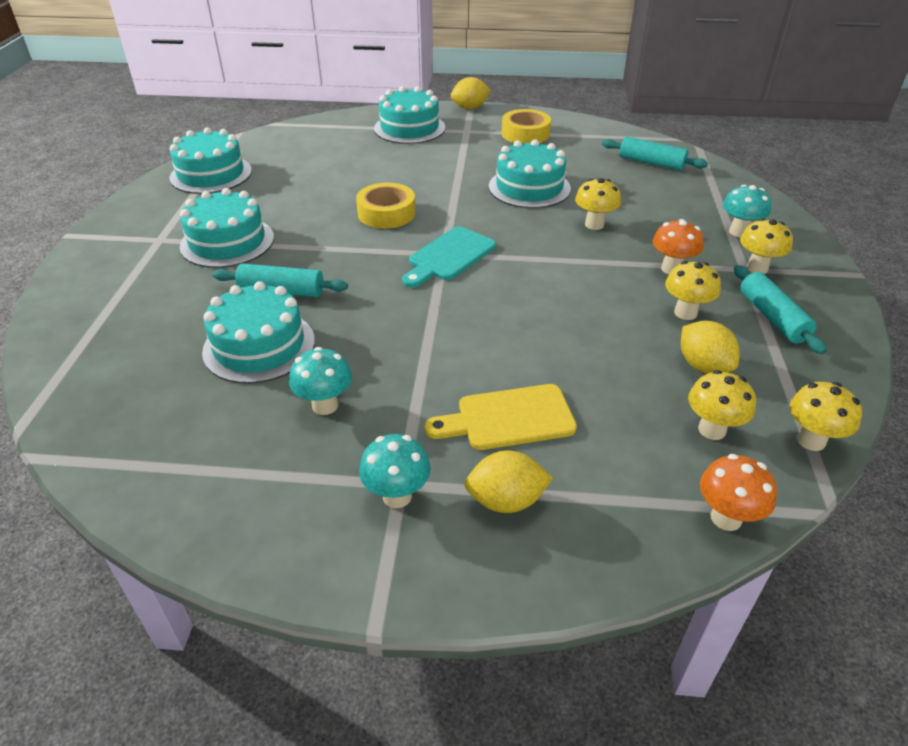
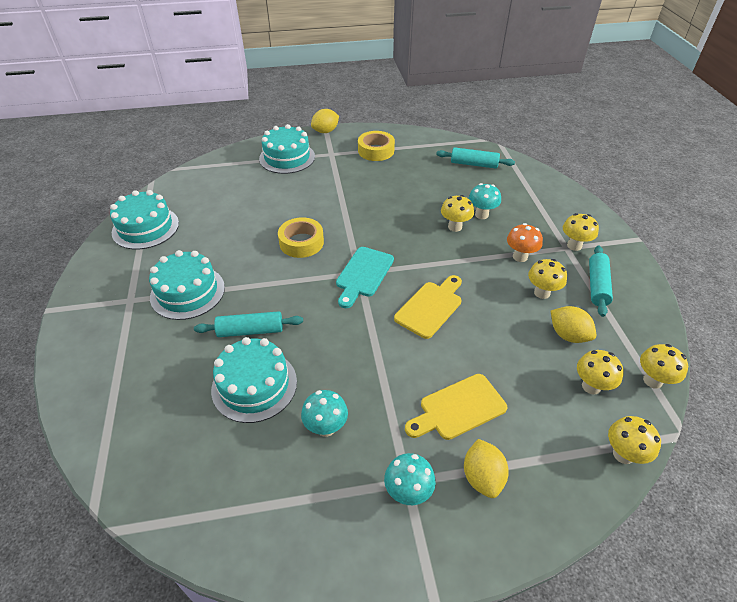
camera: 15 degrees left, 5 degrees up
yellow lemon [464,451,553,513] -> yellow lemon turned 75 degrees counterclockwise [464,439,509,498]
turquoise cake [489,139,571,208] -> none
orange mushroom [700,454,777,531] -> yellow mushroom [608,416,661,464]
turquoise mushroom [723,185,771,237] -> turquoise mushroom moved to [469,183,501,219]
turquoise rolling pin [734,265,827,354] -> turquoise rolling pin turned 45 degrees clockwise [589,246,613,317]
none -> yellow cutting board [394,275,462,339]

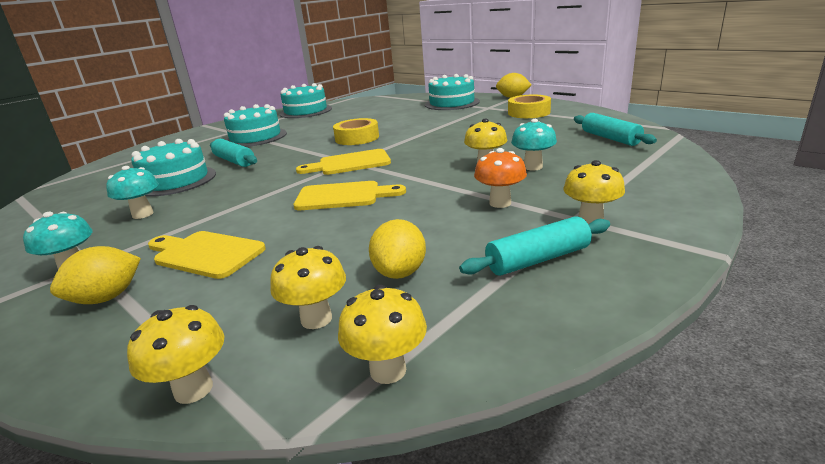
camera: 55 degrees right, 20 degrees down
turquoise cutting board [336,247,394,308] -> yellow cutting board [296,149,391,175]
yellow mushroom [528,259,567,299] -> none

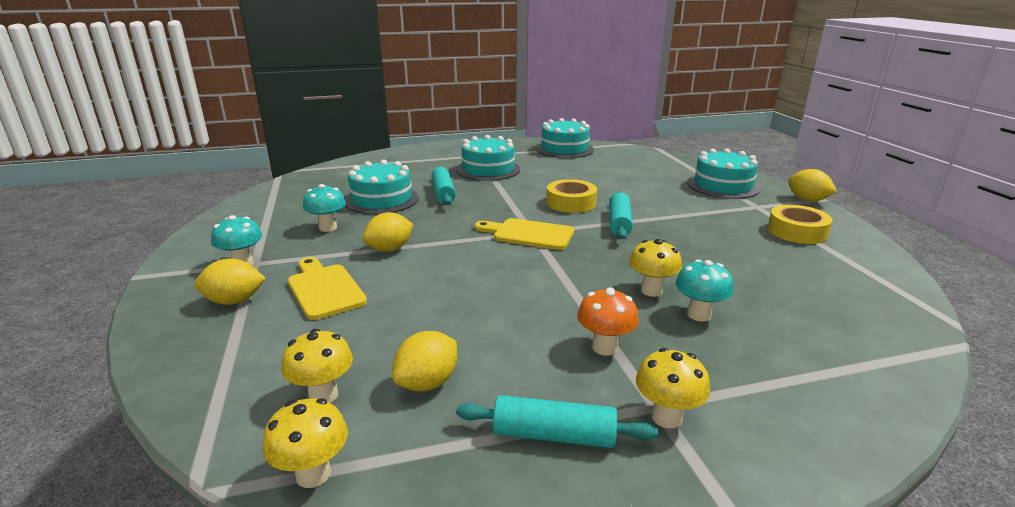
camera: 30 degrees right, 0 degrees up
yellow mushroom [127,305,224,404] -> none
yellow cutting board [293,181,406,210] -> none
turquoise rolling pin [574,113,657,146] -> turquoise rolling pin moved to [609,191,633,239]
none -> yellow lemon [362,212,413,252]

